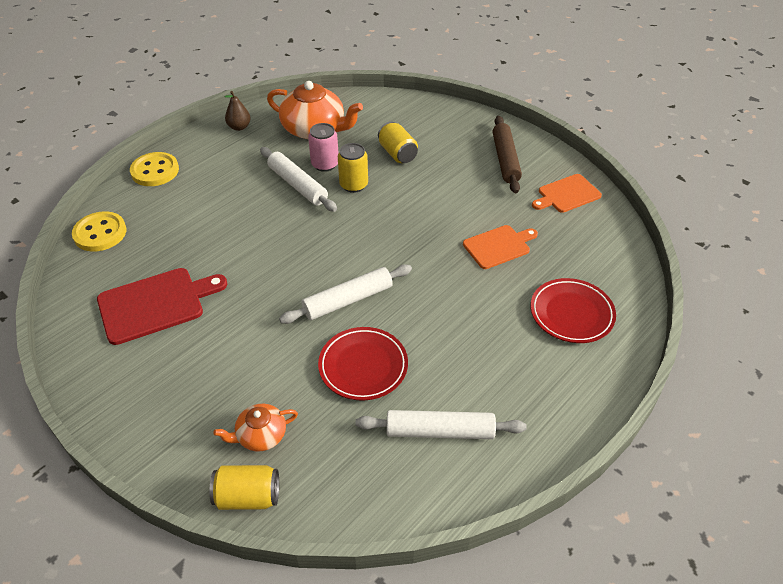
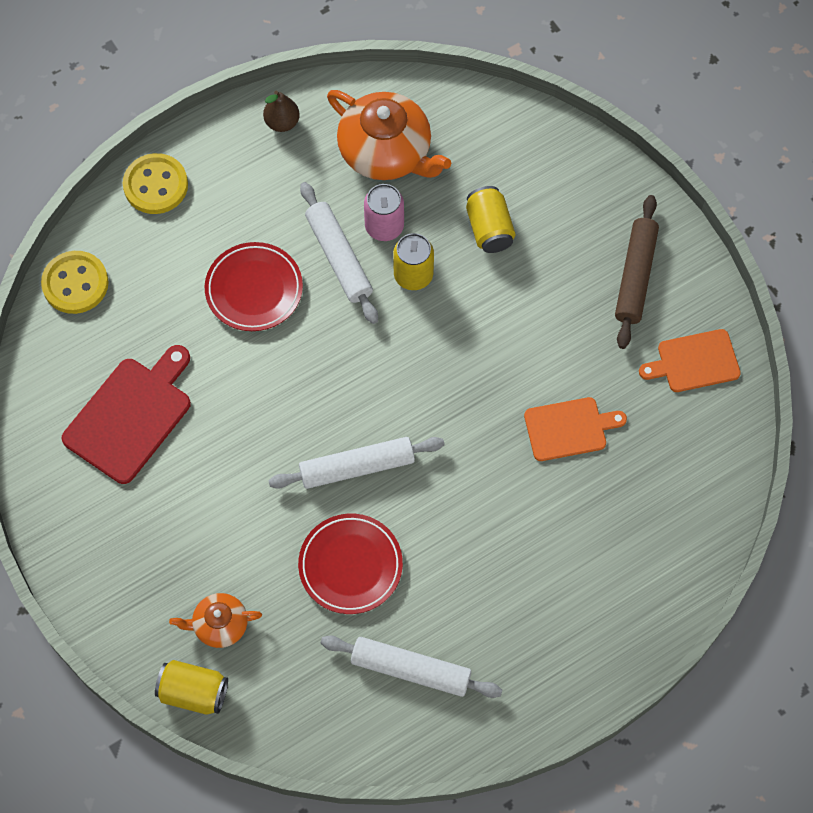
camera: 15 degrees right, 20 degrees up
red cutting board [97,268,228,345] -> red cutting board turned 45 degrees counterclockwise [62,345,191,484]
red plate [530,278,616,343] -> red plate moved to [205,242,303,331]

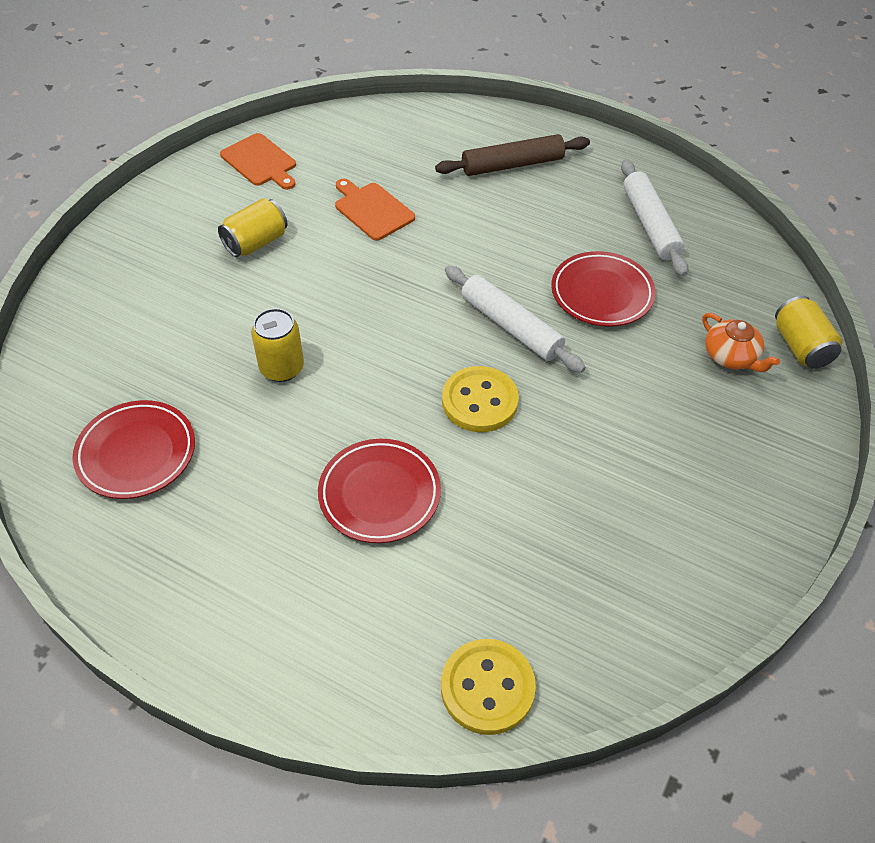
camera: 120 degrees left, 15 degrees down
red cutting board [62,345,191,484] -> none
yellow button [123,153,188,214] -> yellow button moved to [442,366,519,432]
brown pear [263,90,300,132] -> none
white rolling pin [300,182,378,324] -> none
orange teapot [327,90,451,180] -> red plate [72,400,195,499]
pink can [364,184,404,241] -> none
yellow can [466,186,516,253] -> yellow can moved to [218,198,288,257]
brown rolling pin [615,195,659,349] -> brown rolling pin moved to [435,134,590,176]

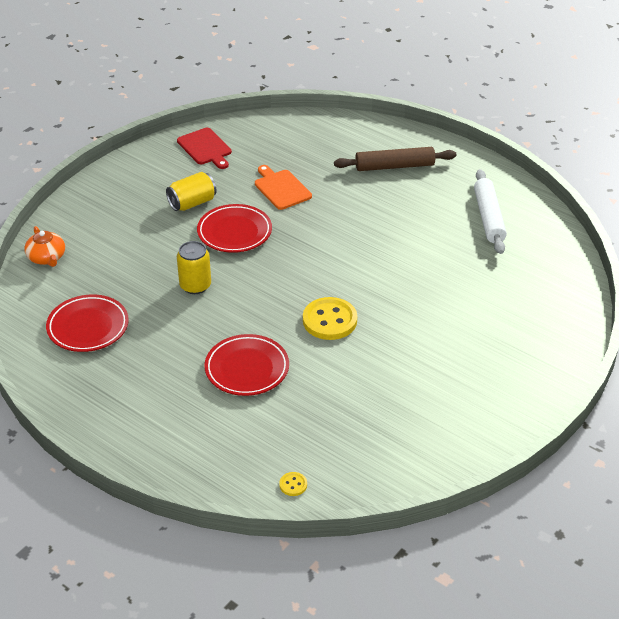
camera: 10 degrees right, 10 degrees down
orange cutting board [220,133,296,190] -> red cutting board [177,128,232,169]
yellow button [441,639,536,735] -> yellow button [279,472,307,496], size x0.45
white rolling pin [445,266,586,373] -> none
red plate [551,251,656,327] -> red plate moved to [197,204,272,253]
orange teapot [702,313,780,372] -> orange teapot moved to [24,226,65,267]
yellow can [775,296,842,369] -> none

